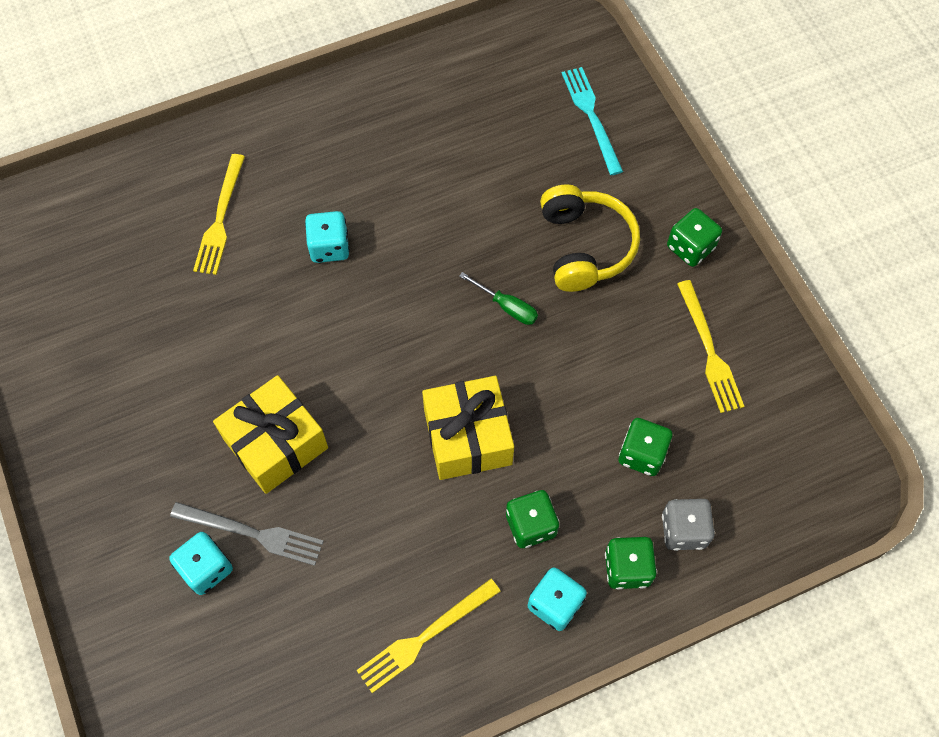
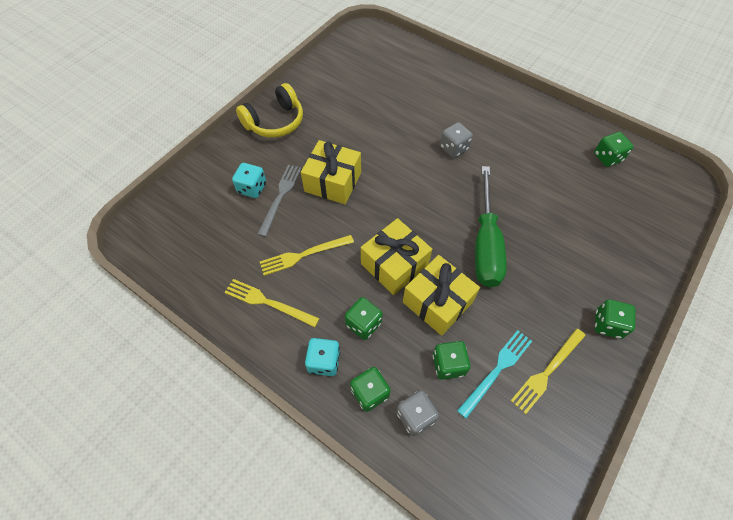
camera: 60 degrees right, 5 degrees down
grey fork [170,502,324,566] -> grey fork turned 150 degrees counterclockwise [258,165,302,237]
yellow fork [193,154,245,275] -> yellow fork moved to [260,235,354,276]
turquoise dice [305,211,350,263] -> grey dice [440,122,473,158]
green screwdriver [459,272,538,325] -> green screwdriver [475,166,507,287], size x2.35
yellow headphones [540,184,640,292] -> yellow headphones moved to [236,83,303,138]
turquoise fork [562,67,623,175] -> turquoise fork moved to [457,330,532,419]
none -> yellow gift [403,255,480,336]
none -> green dice [594,132,633,167]

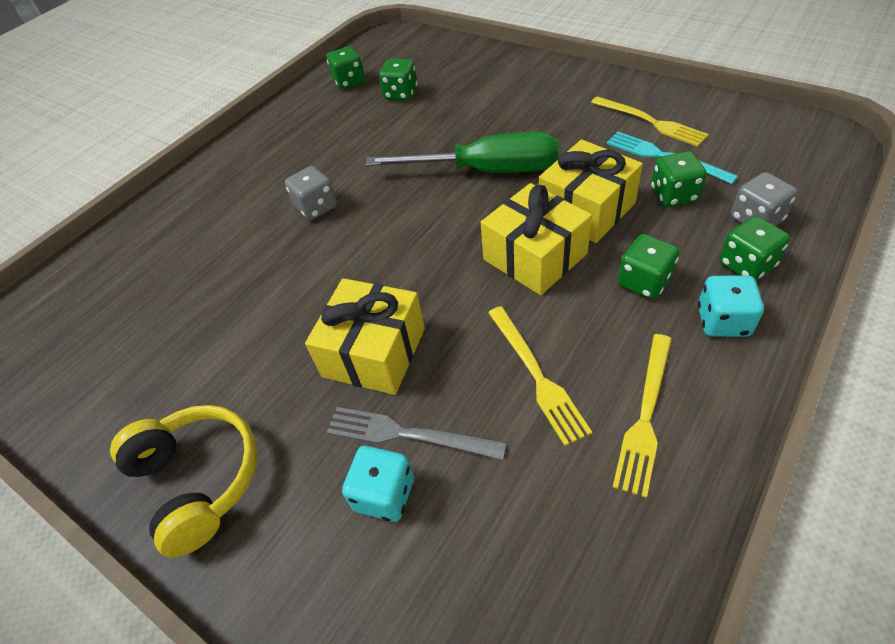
camera: 85 degrees left, 10 degrees down
green dice [595,299,636,339] -> green dice moved to [379,59,417,101]

